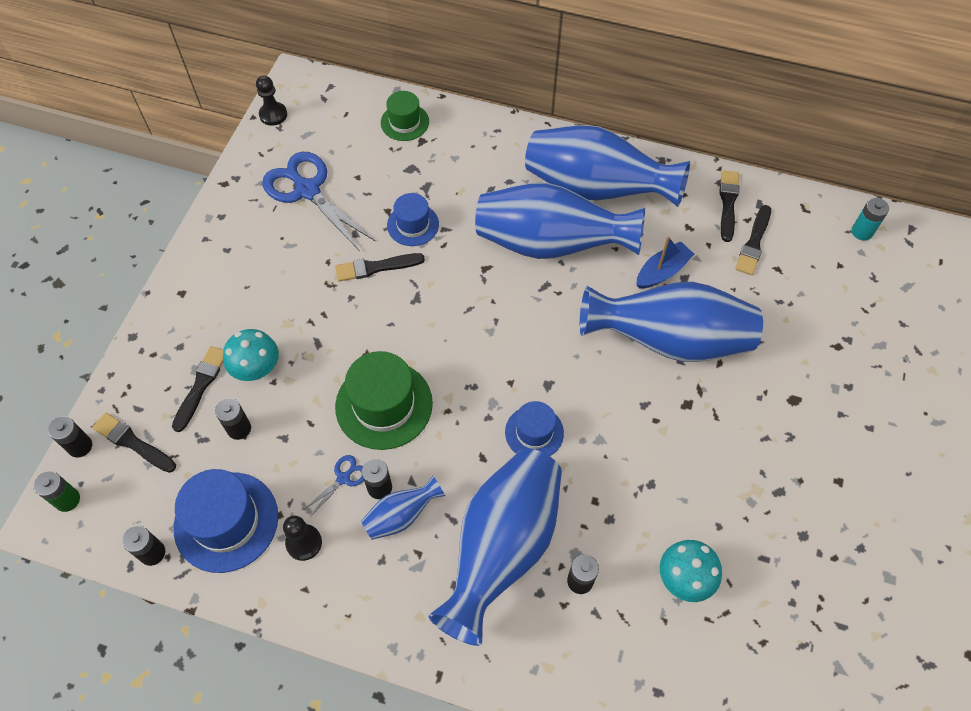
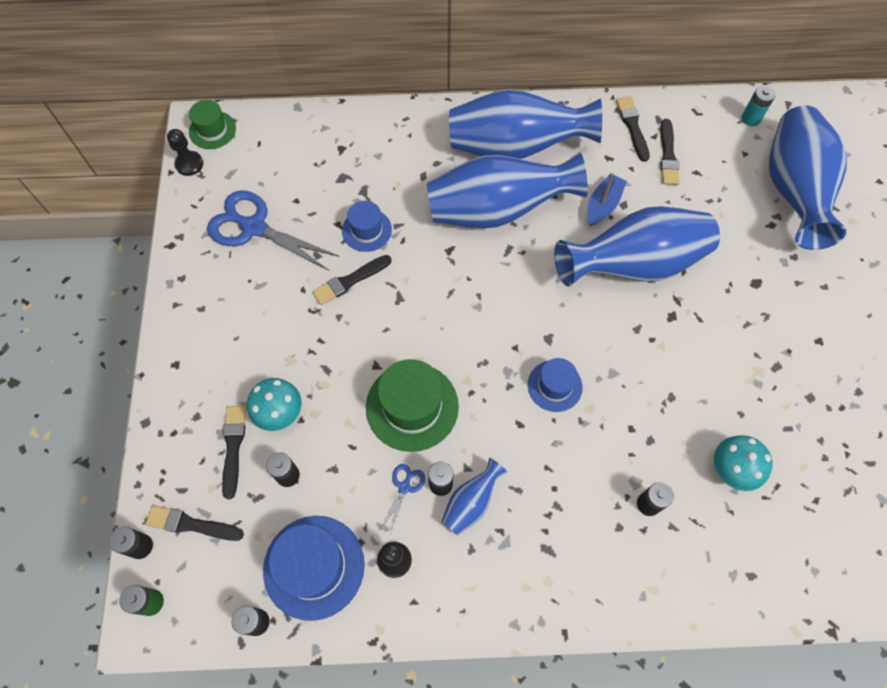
camera: 20 degrees left, 5 degrees up
green hat [381,91,429,141] -> green hat moved to [189,100,236,149]
blue vase [429,448,562,646] -> blue vase moved to [769,105,847,250]

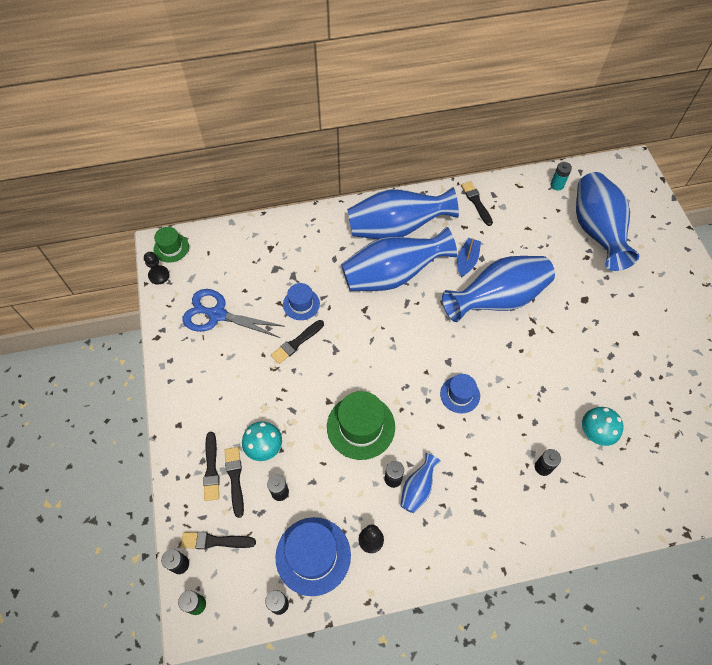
camera: 10 degrees left, 5 degrees down
blue scissors [382,464,425,533] -> none
black brush [660,119,680,185] -> black brush moved to [203,432,220,501]

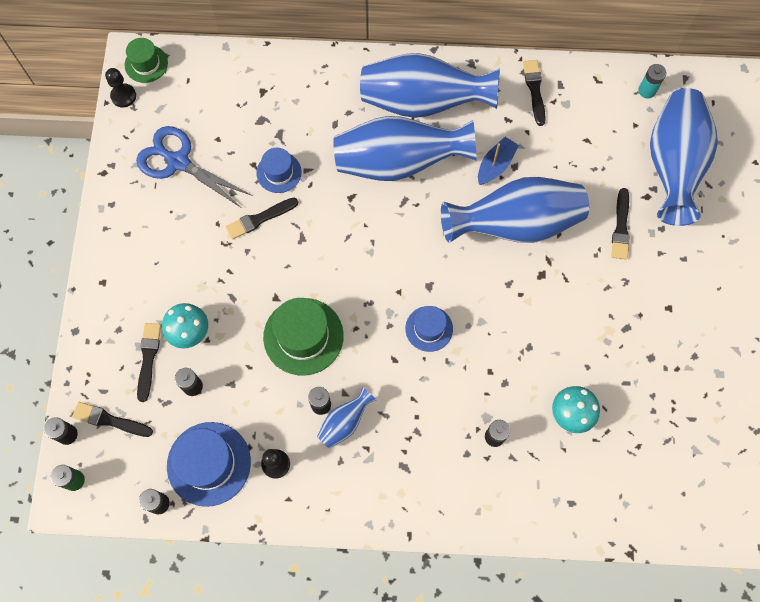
camera: 15 degrees right, 10 degrees up
black brush [203,432,220,501] -> black brush moved to [611,188,630,260]

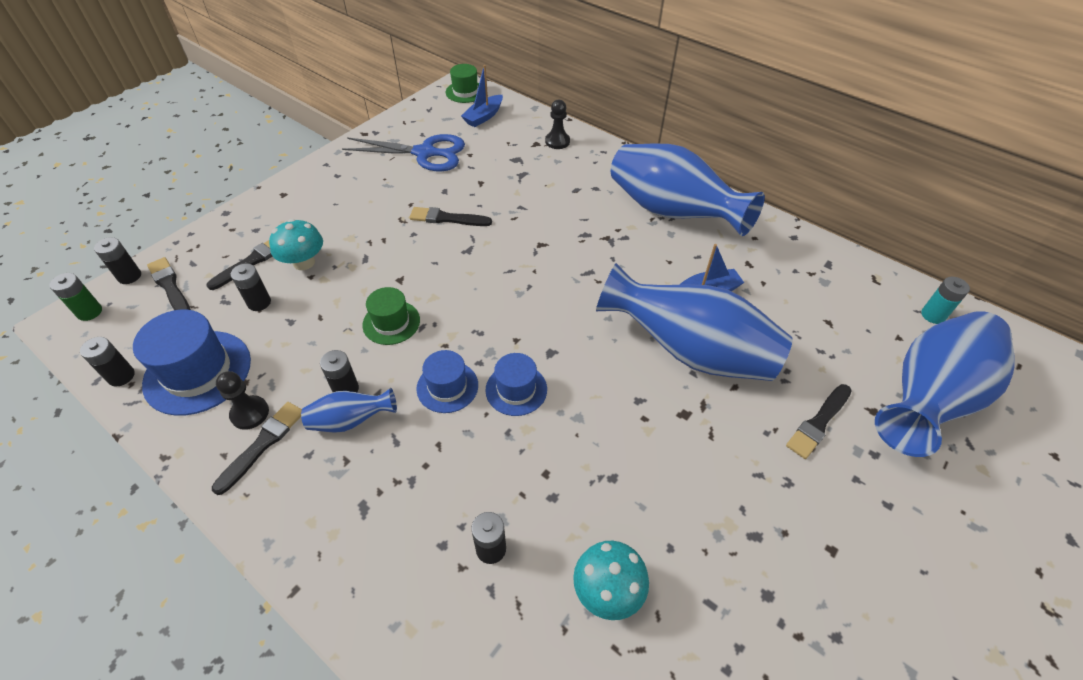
camera: 35 degrees right, 20 degrees down
black pawn [105,68,136,107] -> black pawn moved to [545,100,570,149]
blue scissors [136,126,252,208] -> blue scissors turned 120 degrees clockwise [342,134,465,172]
blue hat [256,148,302,193] -> blue hat moved to [416,350,478,413]
green hat [263,298,344,376] -> green hat [362,287,420,345], size x0.60
blue vase [334,116,477,181] -> none
black brush [523,60,546,126] -> black brush moved to [212,402,302,495]
none -> blue boat [461,65,503,127]

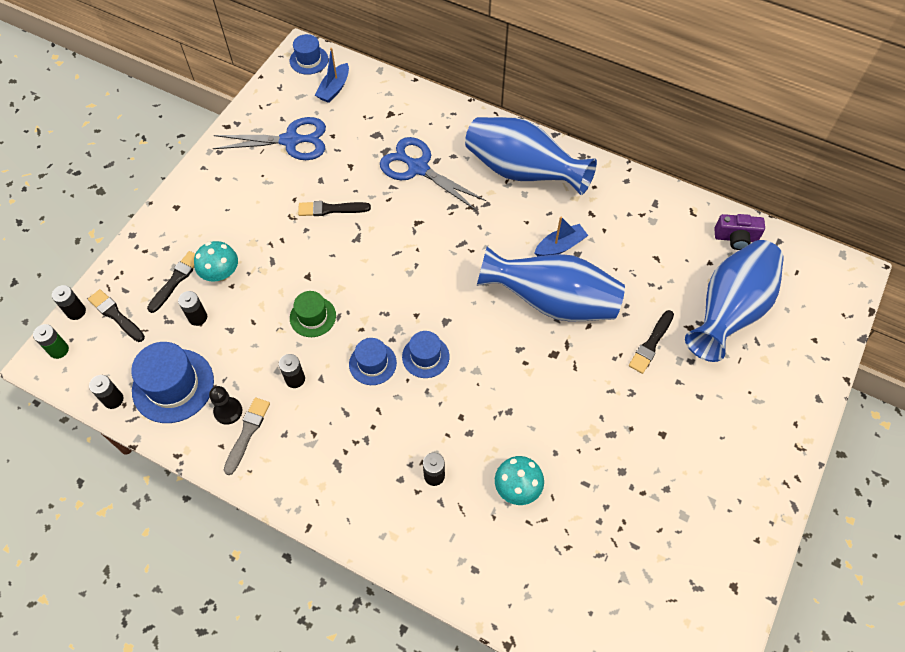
camera: 10 degrees left, 10 degrees up
black brush [212,402,302,495] -> grey brush [224,397,270,475]
blue vase [301,388,397,433] -> none
green hat [446,64,479,103] -> blue hat [290,34,328,75]
black pawn [545,100,570,149] -> none
turquoise battery [921,277,970,324] -> purple camera [714,214,765,250]
none -> blue scissors [380,137,486,210]

